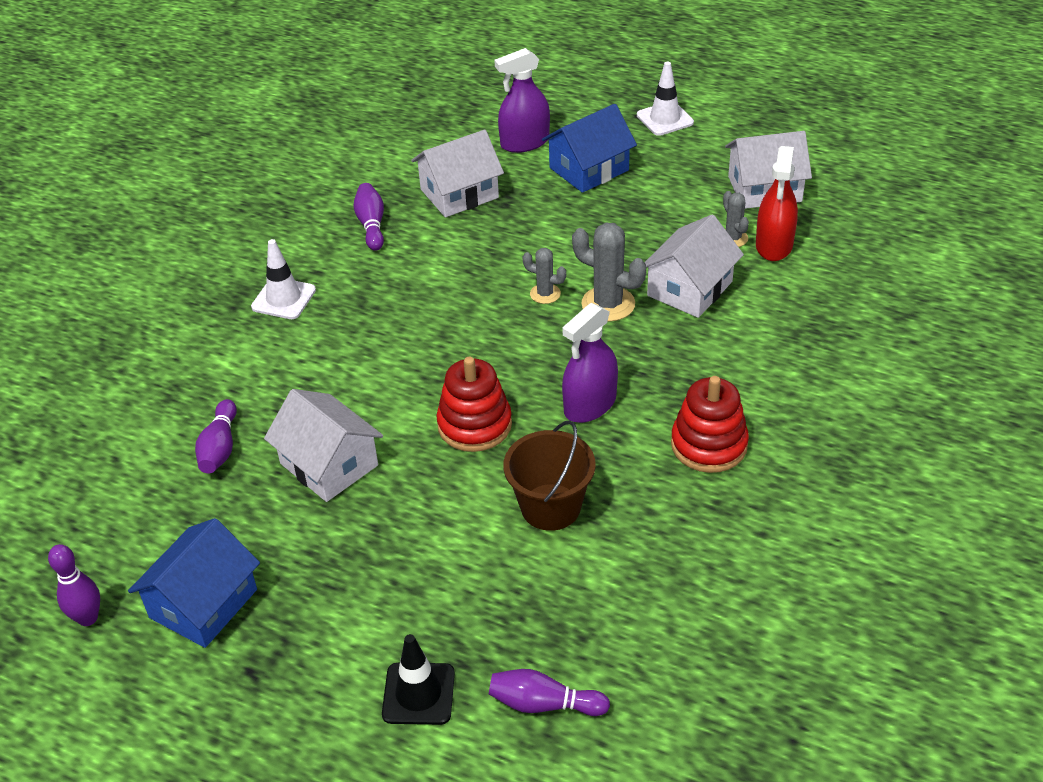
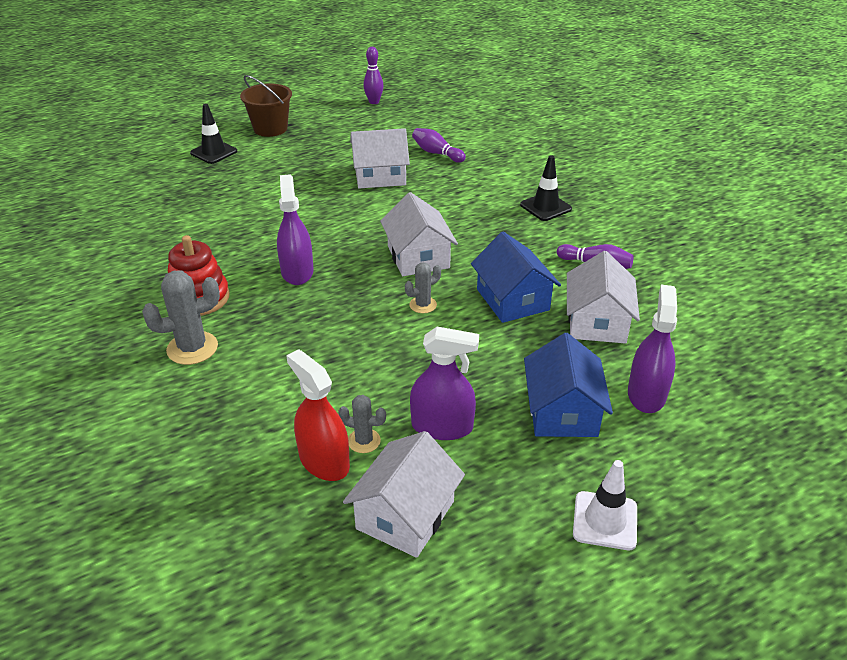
camera: 125 degrees right, 5 degrees down
blue house [128,518,260,648] -> blue house moved to [471,232,561,323]
white traffic cone [251,239,316,319] -> black traffic cone [520,155,572,221]
red stacking toy [436,357,512,452] -> none
purple bowling pin [489,669,610,716] -> none
brown bucket [503,421,596,531] -> brown bucket moved to [240,75,292,137]
grey cactus [572,223,646,322] -> grey cactus moved to [142,271,220,365]
white house [644,214,744,318] -> white house moved to [380,192,458,276]
none -> purple spray bottle [410,327,479,440]

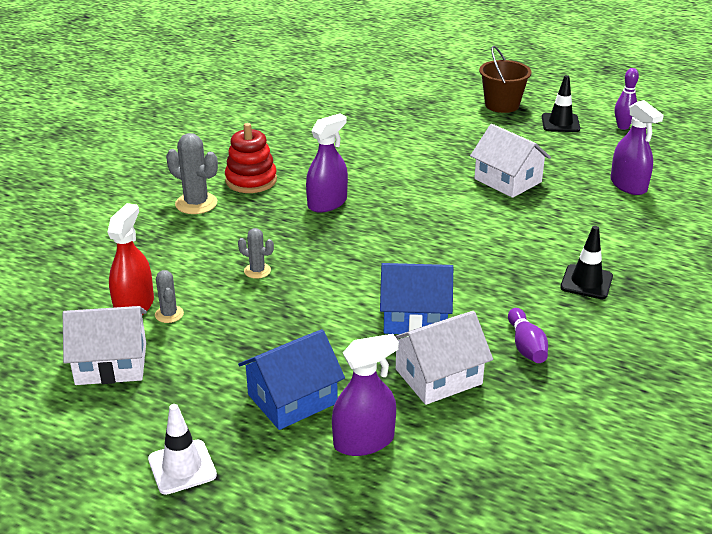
camera: 55 degrees right, 5 degrees down
black traffic cone [190,104,238,164] -> black traffic cone moved to [542,75,580,132]
white house [380,192,458,276] -> none
grey cactus [405,262,441,313] -> grey cactus moved to [238,228,274,279]
purple spray bottle [410,327,479,440] -> purple spray bottle moved to [610,100,664,195]
purple bowling pin [412,128,466,163] -> none
blue house [471,232,561,323] -> blue house turned 60 degrees clockwise [380,263,453,334]

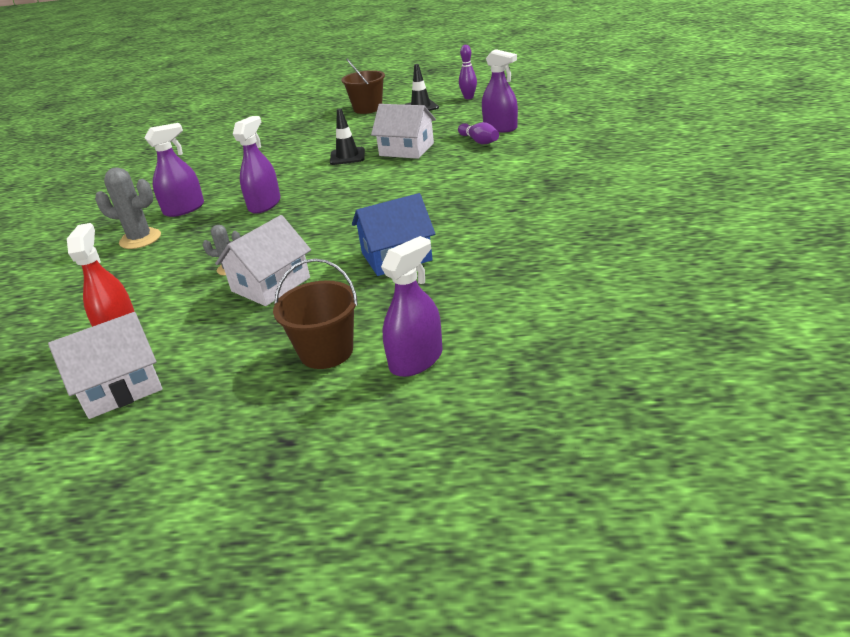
camera: 20 degrees left, 0 degrees up
white traffic cone [148,404,217,495] -> none
grey cactus [155,270,184,323] -> none
red stacking toy [225,123,277,193] -> purple spray bottle [145,123,204,217]
blue house [238,329,345,430] -> brown bucket [273,258,358,369]
white house [395,311,493,405] -> white house moved to [215,215,311,306]
purple bowling pin [508,308,548,363] -> purple bowling pin moved to [458,122,499,145]
black traffic cone [560,226,613,299] -> black traffic cone moved to [330,108,365,165]

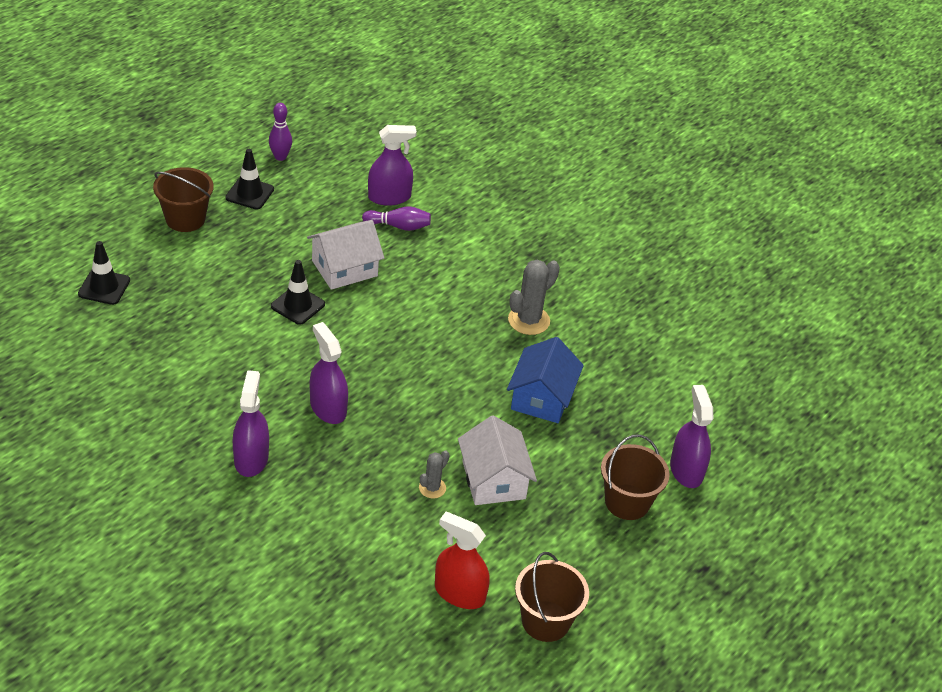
camera: 60 degrees left, 10 degrees up
white house [48,312,163,419] -> brown bucket [515,552,589,642]
grey cactus [95,167,161,249] -> grey cactus moved to [508,259,560,335]
none -> black traffic cone [78,241,130,305]

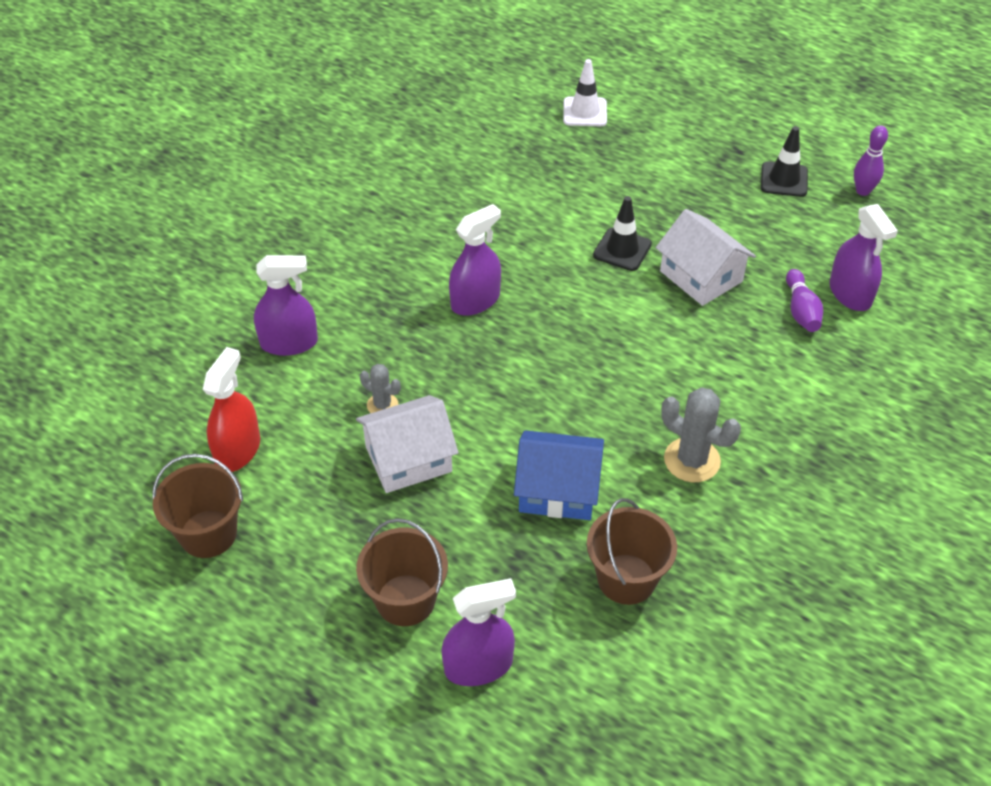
camera: 85 degrees right, 5 degrees up
black traffic cone [78,241,130,305] -> white traffic cone [563,59,607,126]
brown bucket [153,167,214,232] -> brown bucket moved to [587,498,677,605]
purple spray bottle [233,370,269,477] -> purple spray bottle moved to [254,255,318,356]

